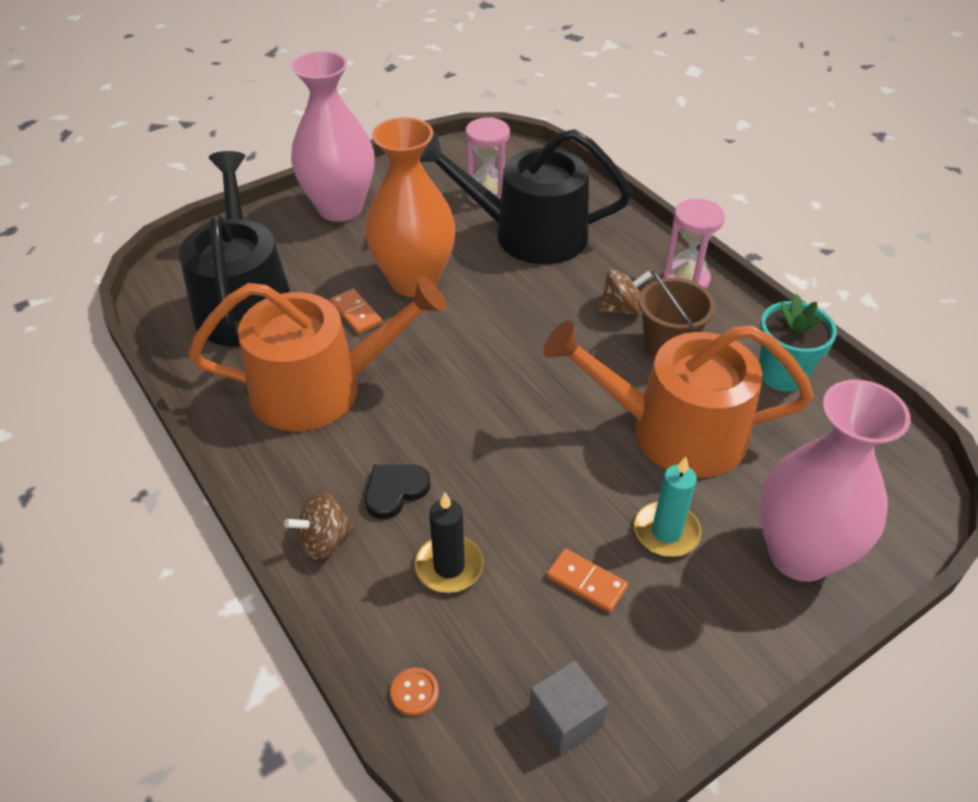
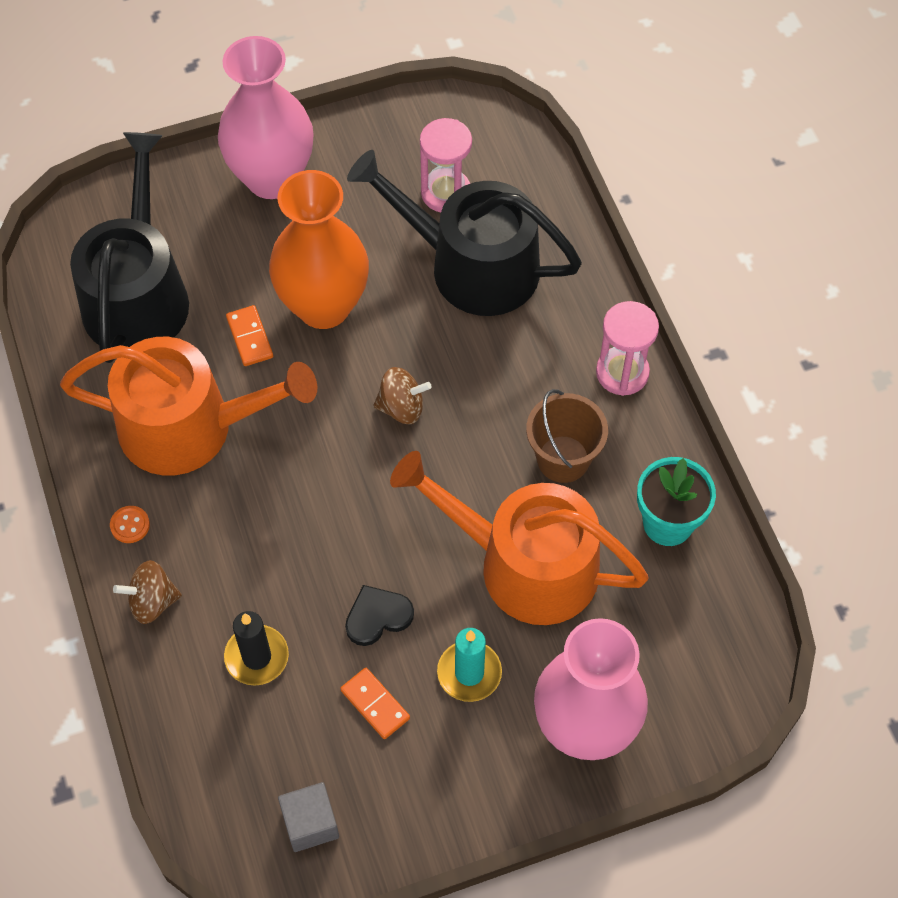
camera: 15 degrees right, 15 degrees up
black heart [365,465,431,519] -> black heart moved to [345,585,414,646]
orange button [390,668,439,716] -> orange button moved to [110,506,150,543]
brown spinning top [598,270,652,315] -> brown spinning top moved to [373,367,432,424]

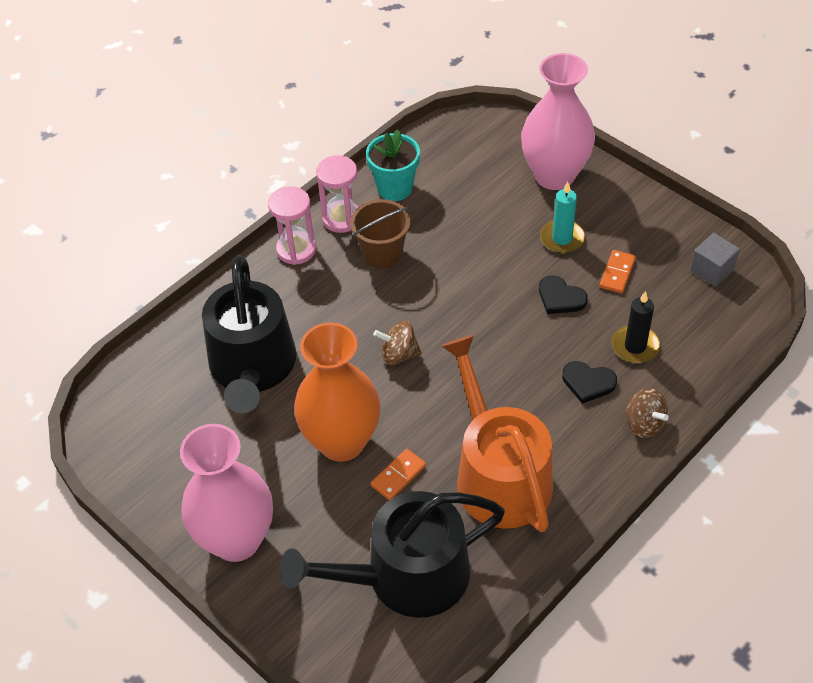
camera: 115 degrees left, 10 degrees down
orange button [110,506,150,543] -> none
brown spinning top [373,367,432,424] -> brown spinning top turned 60 degrees counterclockwise [373,321,422,365]
orange watering can [390,451,649,625] -> none
pink hourglass [420,118,472,212] -> pink hourglass moved to [316,155,358,233]
none -> black heart [562,361,617,404]

